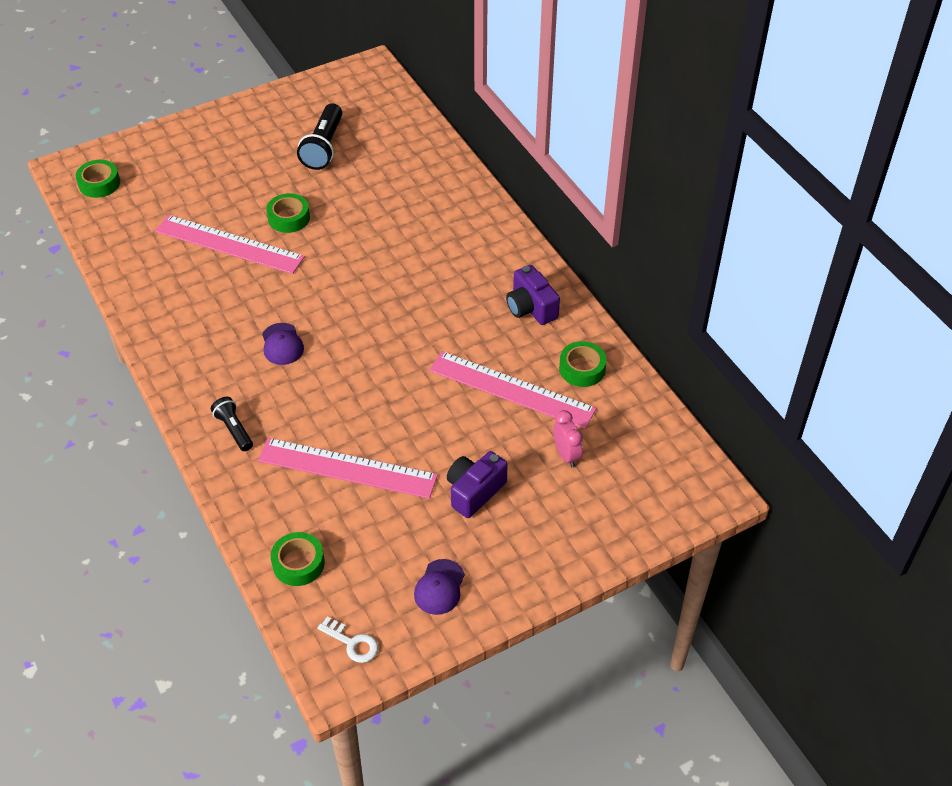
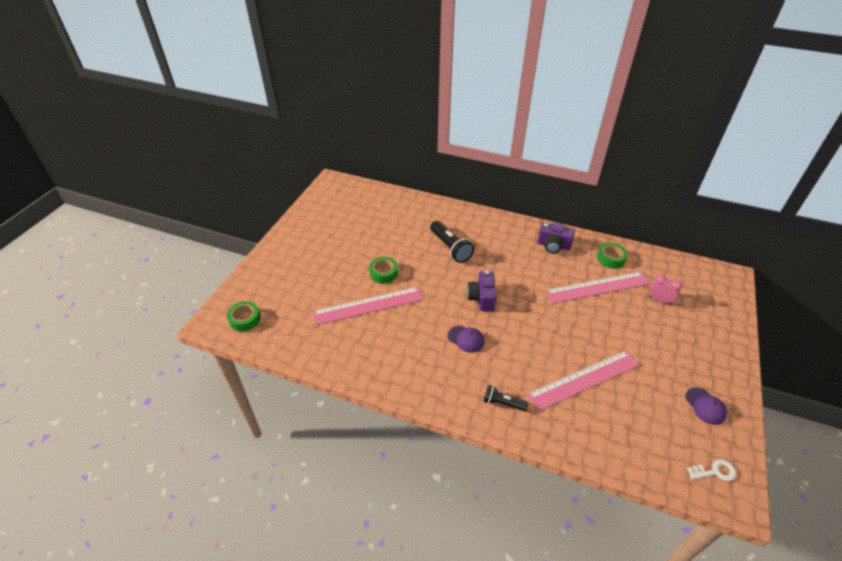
camera: 40 degrees left, 5 degrees down
green tape [271,532,325,586] -> none
black flashlight [297,103,342,170] -> black flashlight moved to [430,221,474,263]
purple camera [447,451,508,518] -> purple camera moved to [467,270,496,311]

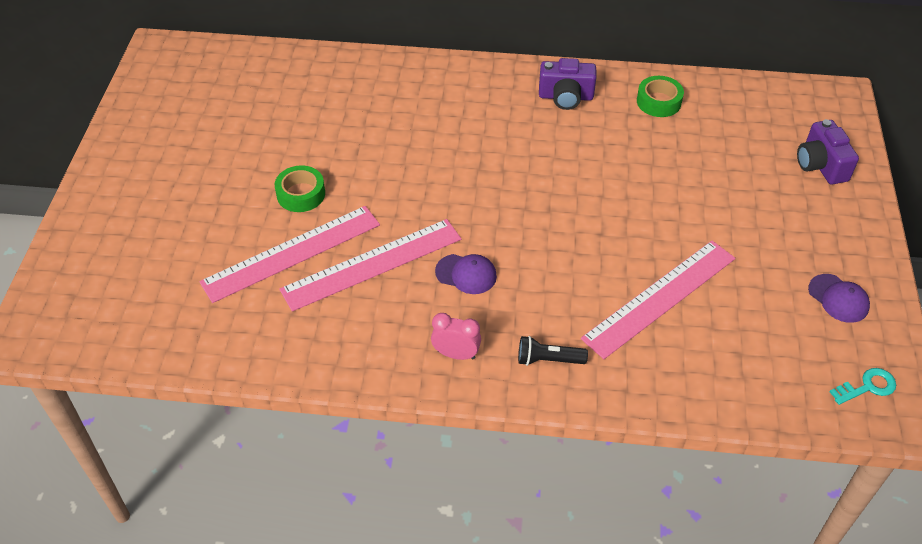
camera: 15 degrees left, 5 degrees up
green tape [227,301,261,332] -> none
black flashlight [430,221,474,263] -> none
purple camera [467,270,496,311] -> purple camera moved to [797,119,859,185]
pink ruler [545,272,650,303] -> pink ruler moved to [279,219,461,311]
pink clock [649,274,683,305] -> pink clock moved to [431,313,481,360]
white key [687,459,736,481] -> turquoise key [829,368,896,405]

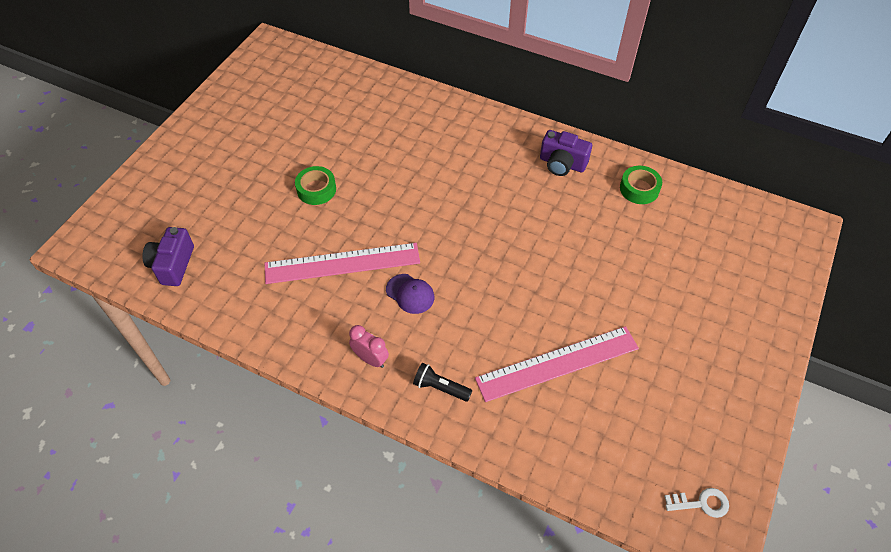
camera: 20 degrees right, 5 degrees up
pink ruler [199,206,380,303] -> none
purple camera [797,119,859,185] -> purple camera moved to [142,227,194,286]
purple cap [808,274,870,323] -> none
turquoise key [829,368,896,405] -> white key [664,488,729,518]

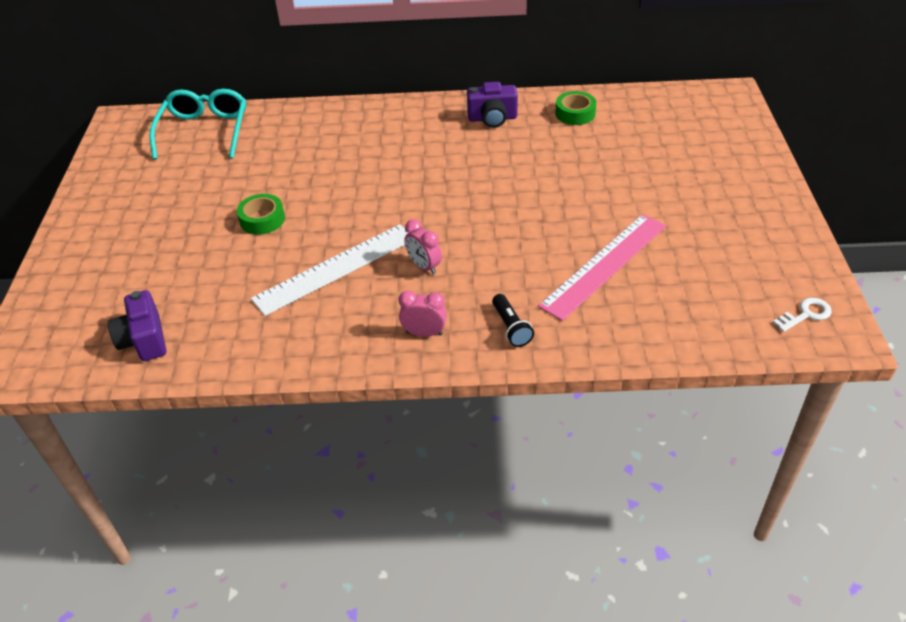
camera: 25 degrees left, 10 degrees down
pink ruler [265,243,420,284] -> white ruler [251,224,409,316]
purple cap [386,274,434,314] -> pink clock [404,219,442,275]
black flashlight [413,363,472,402] -> black flashlight turned 105 degrees counterclockwise [492,294,534,347]
none -> turquoise glasses [149,89,246,160]

